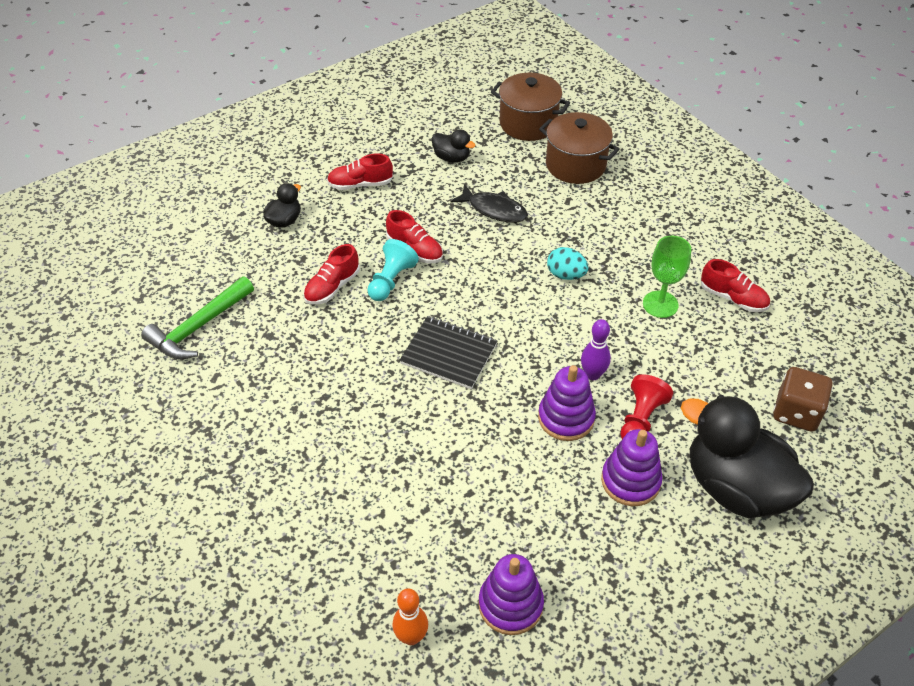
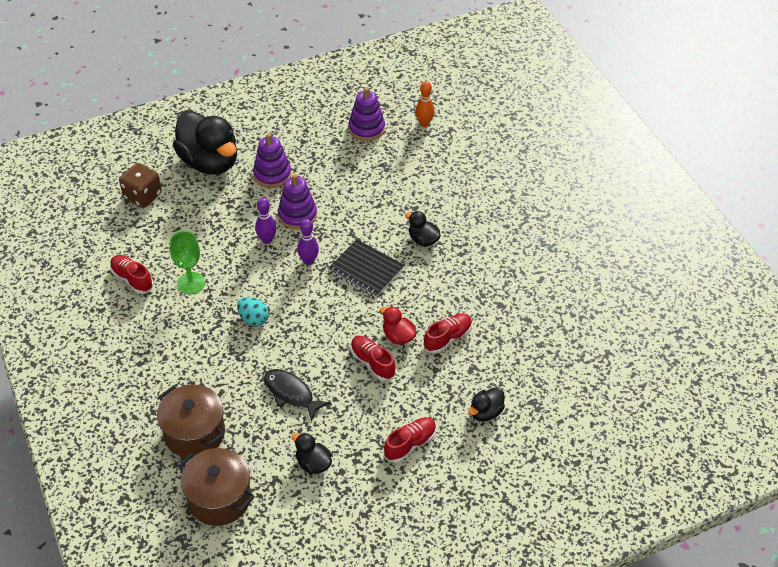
camera: 170 degrees left, 0 degrees up
green hammer [141,276,254,359] -> none
red shoe [327,154,393,190] -> red shoe turned 45 degrees counterclockwise [384,417,436,463]
turquoise pawn [367,239,419,301] -> red duck [380,306,416,344]
red pawn [620,374,673,439] -> none
none -> purple bowling pin [297,219,319,265]
none -> black duck [405,211,441,246]

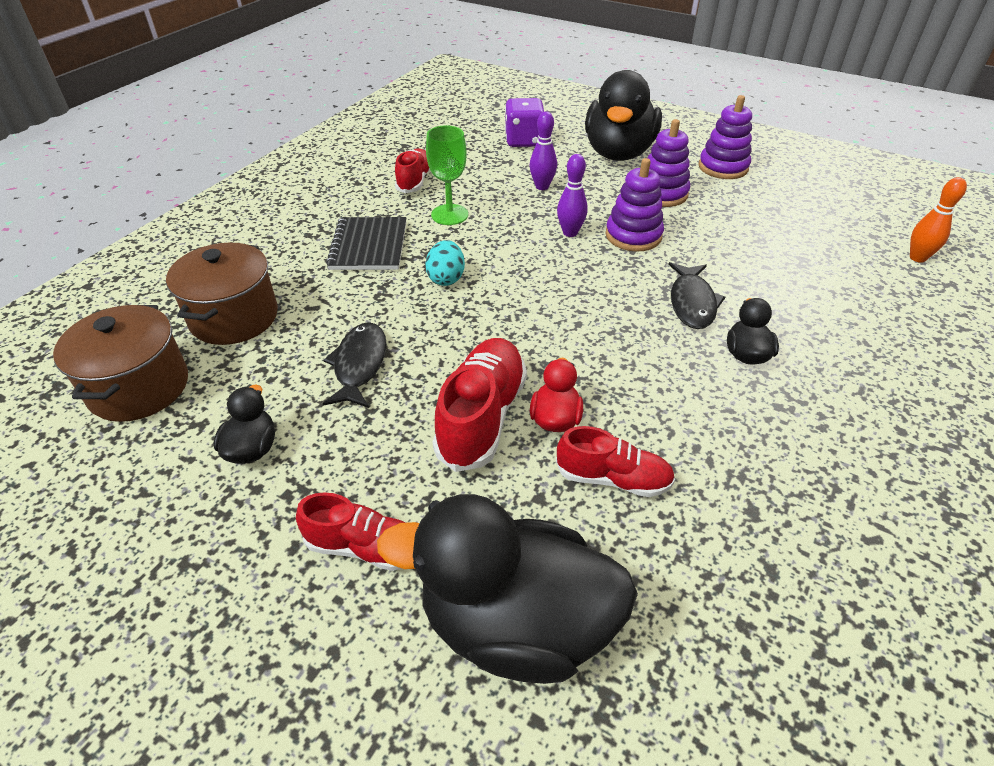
camera: 55 degrees right, 5 degrees down
brown dice [119,163,162,208] -> purple dice [505,98,544,147]
purple bowling pin [297,219,319,265] -> purple bowling pin moved to [530,111,557,190]
black notebook [328,239,404,297] -> black notebook moved to [326,217,406,270]
purple stacking toy [349,87,385,141] -> purple stacking toy moved to [699,95,752,179]
red shoe [350,336,396,381] -> red shoe [433,338,527,472], size x1.55
black duck [469,387,505,422] -> black duck [377,494,638,684], size x2.24
none -> black fish [668,262,725,329]

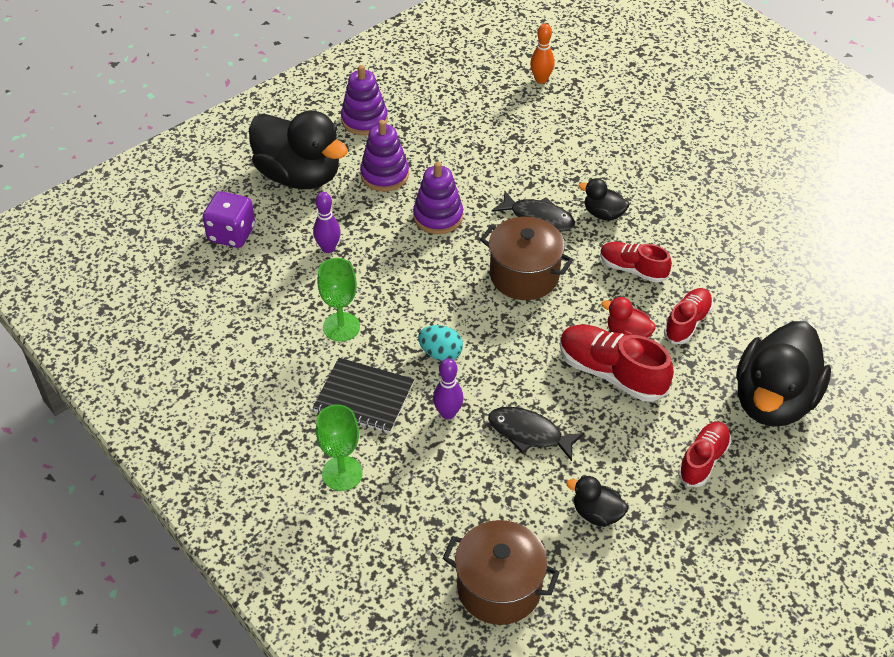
camera: 70 degrees left, 5 degrees up
brown pot [166,243,278,345] -> brown pot moved to [480,217,573,300]
red shoe [395,149,430,193] -> red shoe moved to [600,242,672,283]
purple bowling pin [557,154,588,237] -> purple bowling pin moved to [433,358,464,419]
none -> green goblet [316,404,363,491]

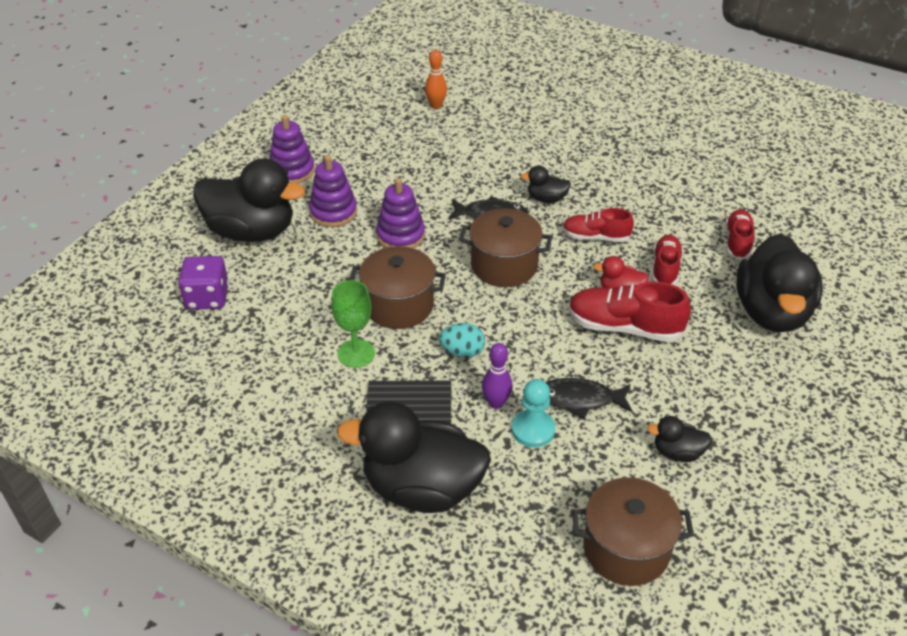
camera: 20 degrees left, 5 degrees down
purple bowling pin [313,192,341,253] -> none
green goblet [316,404,363,491] -> black duck [337,401,491,513]
red shoe [678,421,731,487] -> red shoe moved to [725,209,755,260]
none -> brown pot [349,246,446,329]
none -> turquoise pawn [511,379,555,447]

